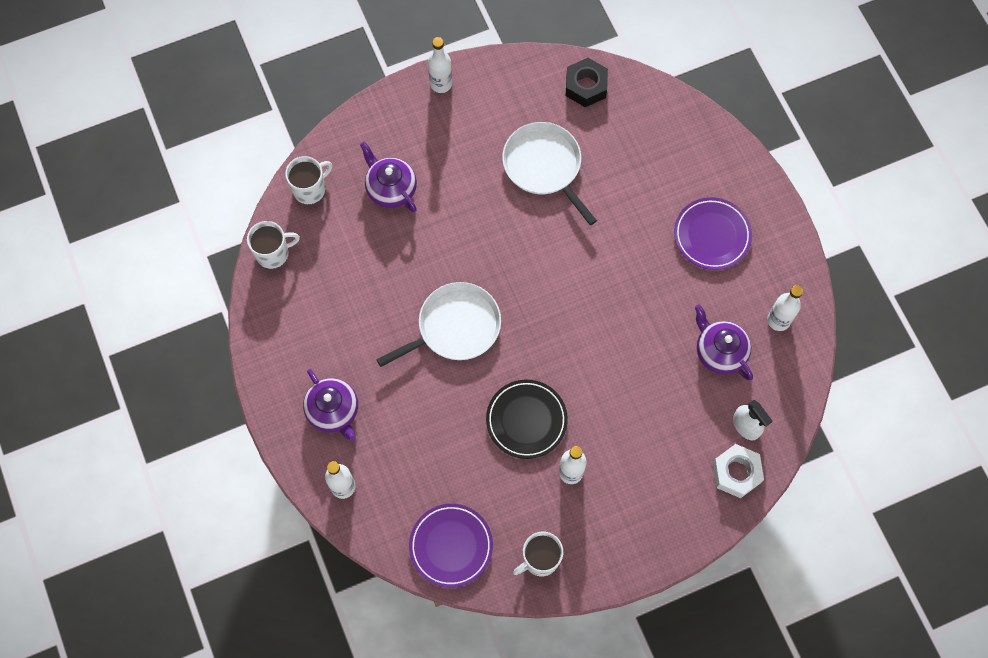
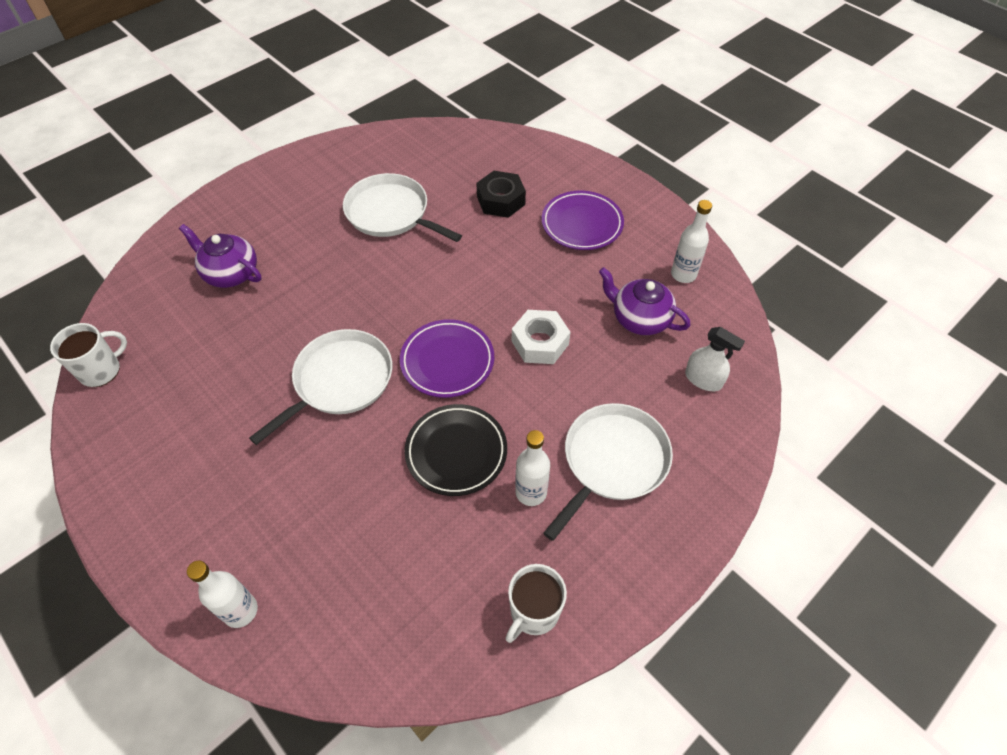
camera: 20 degrees left, 15 degrees down
white mug [285,156,332,204] -> none
purple teapot [303,369,358,441] -> none
purple plate [409,504,493,588] -> purple plate moved to [400,319,494,398]
white bottle [428,37,452,93] -> none
black nut [566,58,608,107] -> black nut moved to [476,171,526,218]
white nut [713,444,764,498] -> white nut moved to [512,310,571,364]
none -> white pan [543,403,673,541]

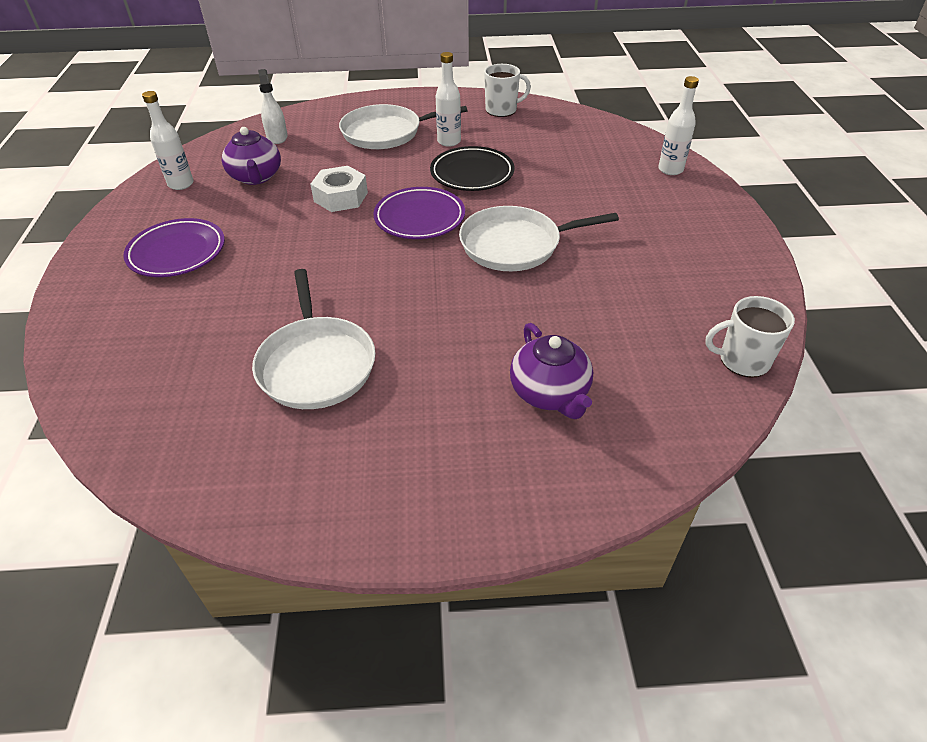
camera: 140 degrees left, 10 degrees down
black nut [476,171,526,218] -> none

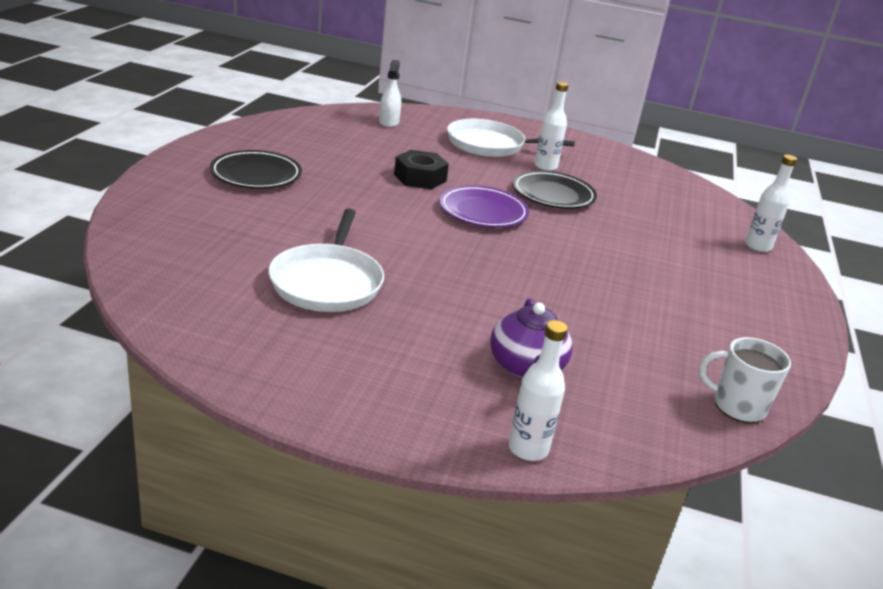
camera: 15 degrees right, 15 degrees down
purple plate [123,218,225,277] -> black plate [210,150,302,189]
white bottle [142,91,194,190] -> white bottle moved to [509,320,568,461]
purple teapot [222,127,281,185] -> none
white nut [310,166,368,212] -> black nut [394,150,449,189]
white pan [459,206,619,271] -> none
white mug [484,64,531,117] -> none

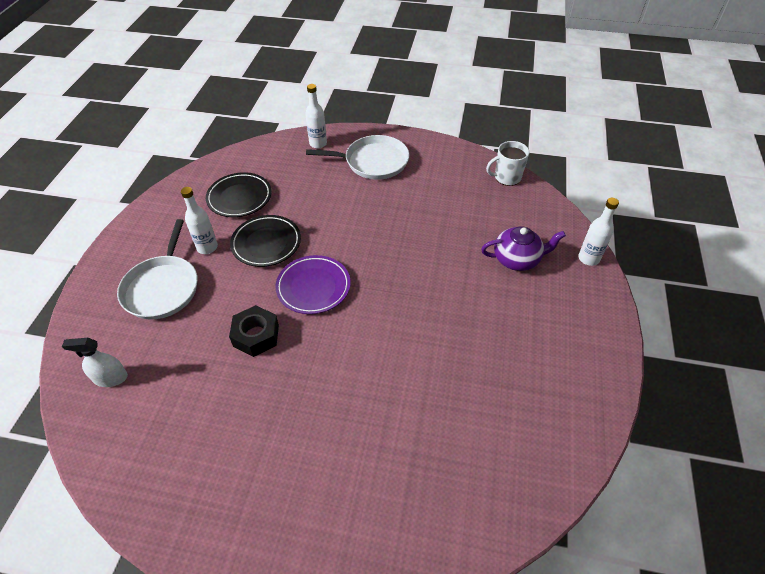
camera: 90 degrees left, 20 degrees up
black plate [210,150,302,189] -> black plate moved to [206,172,272,217]
white pan [269,209,384,312] -> white pan moved to [306,135,409,180]
white mug [699,337,791,423] -> white mug turned 60 degrees clockwise [486,141,530,186]

